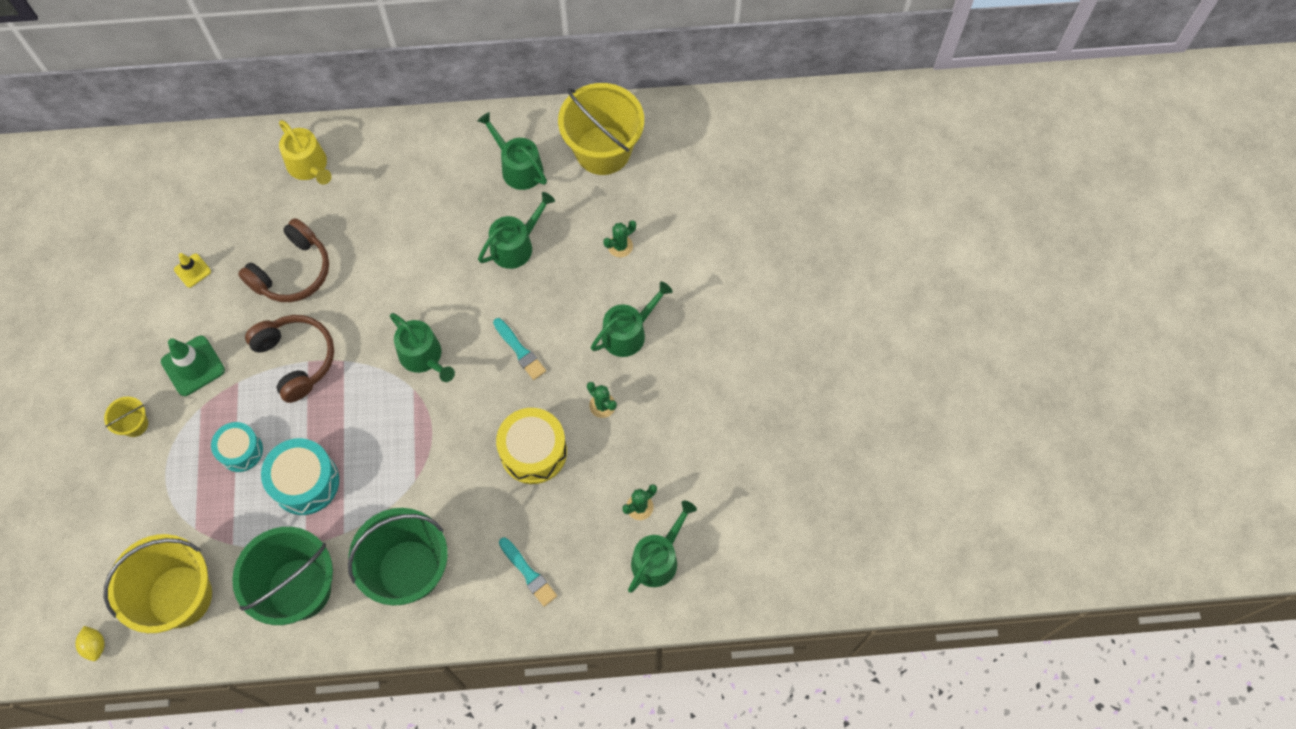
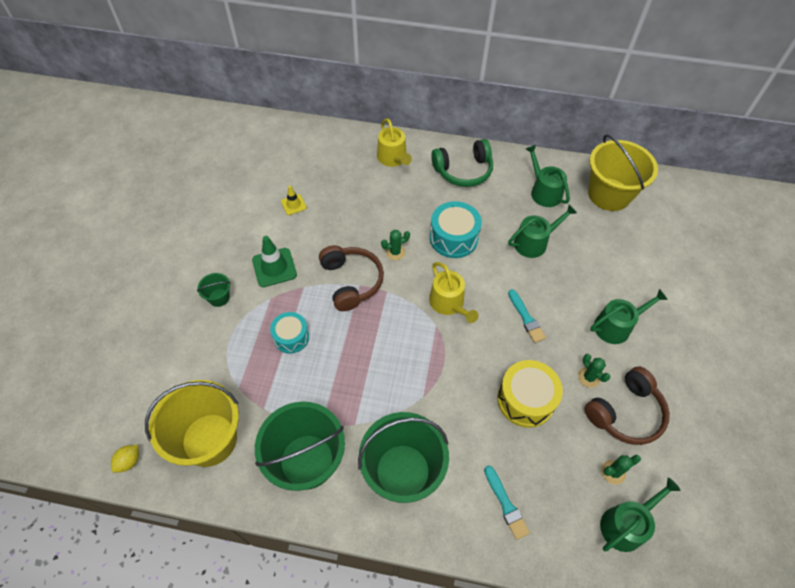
camera: 15 degrees right, 10 degrees down
yellow lemon [75,626,105,661] -> yellow lemon turned 45 degrees clockwise [111,445,139,473]
yellow bucket [104,397,148,437] -> green bucket [197,273,231,307]
brown headphones [238,218,329,302] -> brown headphones moved to [584,366,670,445]
turquoise drum [261,438,339,515] -> turquoise drum moved to [430,201,482,258]
green watering can [390,313,455,382] -> yellow watering can [429,262,479,323]
green cactus [603,220,636,257] -> green cactus moved to [381,230,410,260]
none -> green headphones [431,139,493,187]

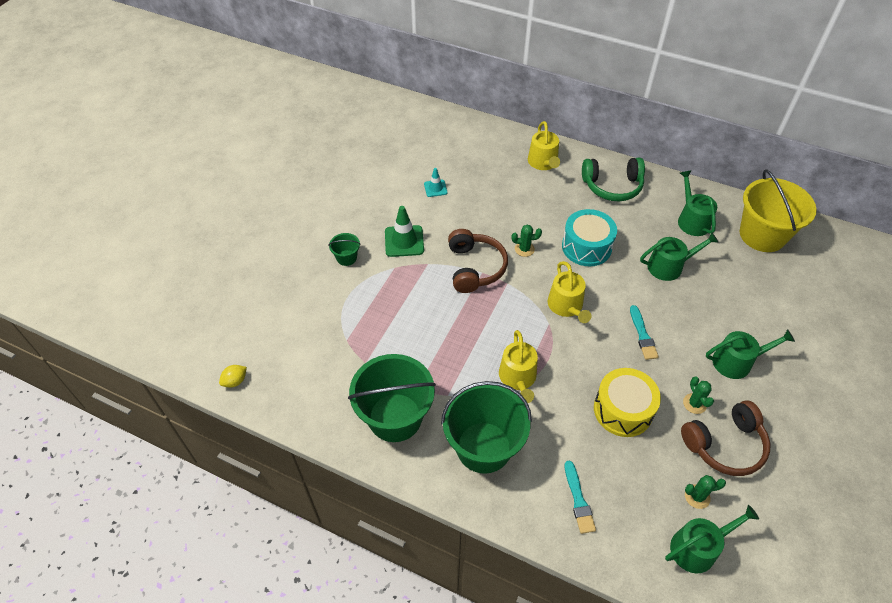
camera: 15 degrees right, 5 degrees down
yellow bucket [145,380,239,467] -> none
turquoise drum [270,312,309,354] -> none
yellow traffic cone [281,186,307,215] -> turquoise traffic cone [424,168,447,197]
none -> yellow watering can [499,330,538,403]

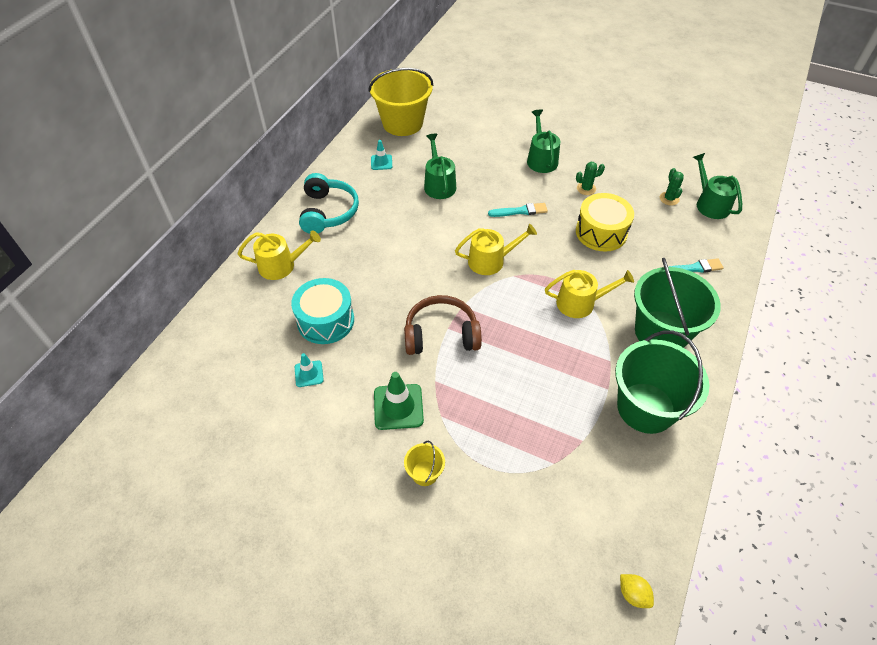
camera: 90 degrees left, 0 degrees up
green bucket [329,233,361,266] -> yellow bucket [404,441,445,486]
green cactus [512,225,542,257] -> none
turquoise drum [562,209,617,266] -> turquoise drum moved to [291,278,354,344]
green headphones [582,158,645,201] -> turquoise headphones [299,173,359,234]
green watering can [678,170,717,236] -> turquoise traffic cone [371,140,392,170]
brown headphones [681,400,770,476] -> none

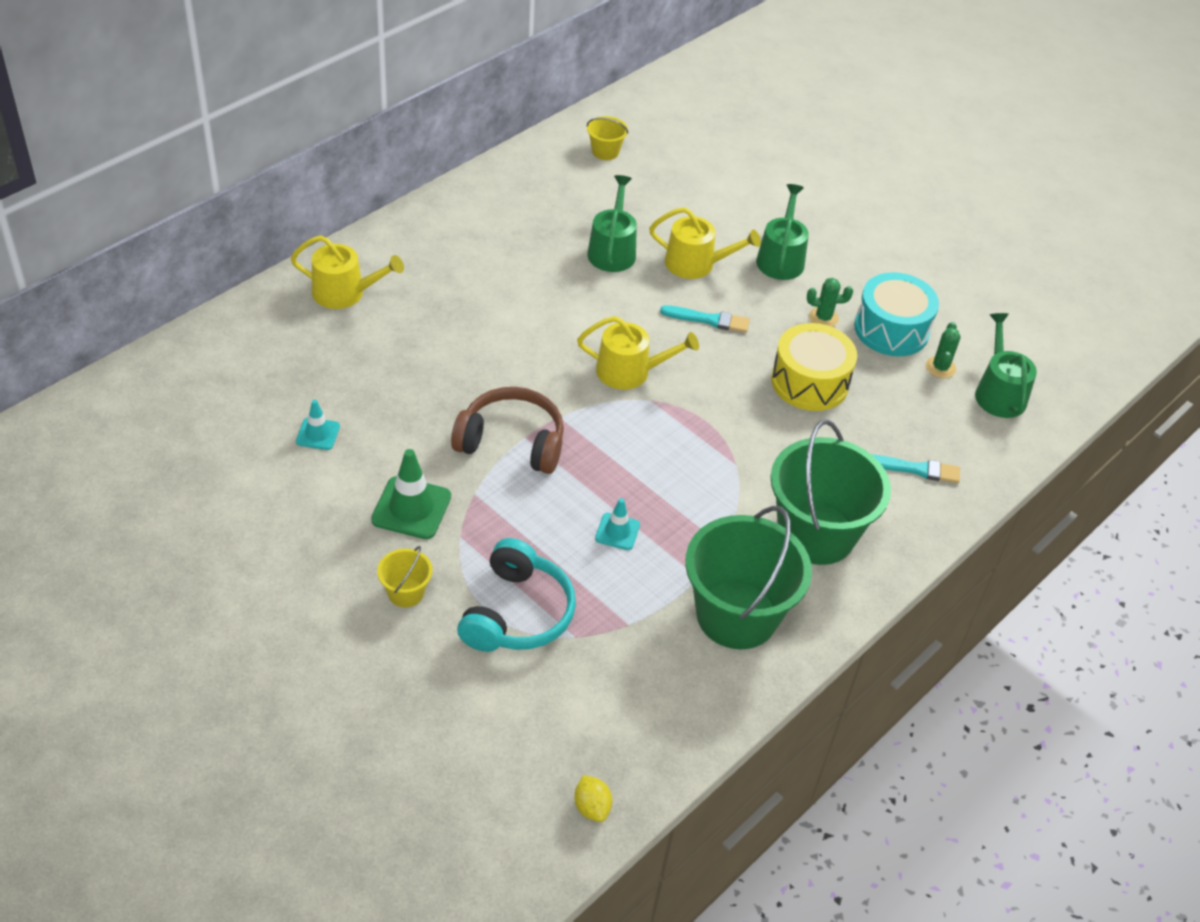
camera: 15 degrees right, 5 degrees down
turquoise drum [291,278,354,344] -> turquoise drum moved to [854,272,939,356]
turquoise headphones [299,173,359,234] -> turquoise headphones moved to [457,538,576,652]
yellow bucket [368,68,433,136] -> yellow bucket [587,116,628,160], size x0.44
turquoise traffic cone [371,140,392,170] -> turquoise traffic cone moved to [595,498,640,550]
yellow watering can [545,270,634,318] -> yellow watering can moved to [649,207,761,279]

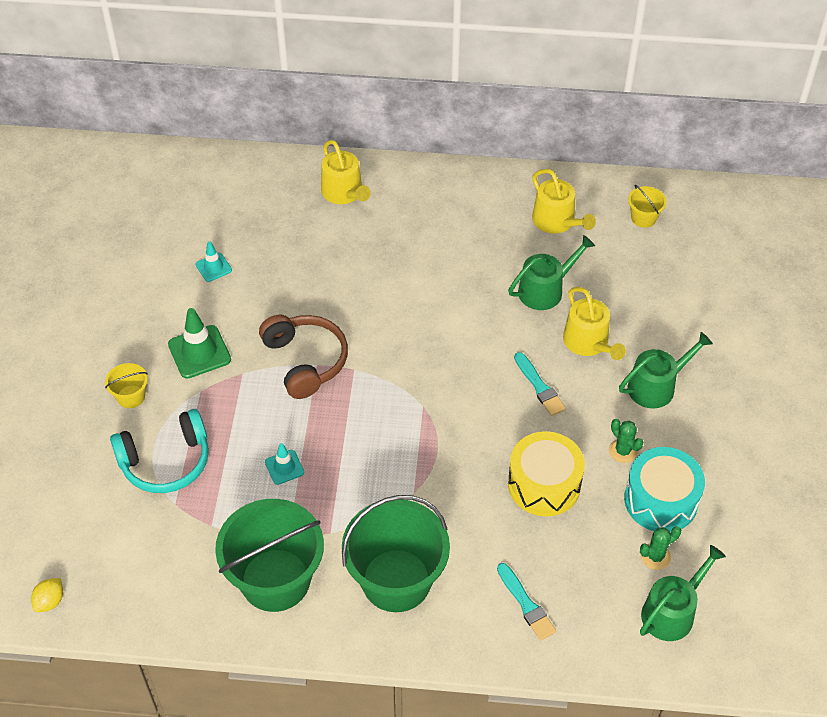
camera: 55 degrees right, 5 degrees up
yellow watering can [577,316,699,390] -> yellow watering can moved to [532,169,596,234]

